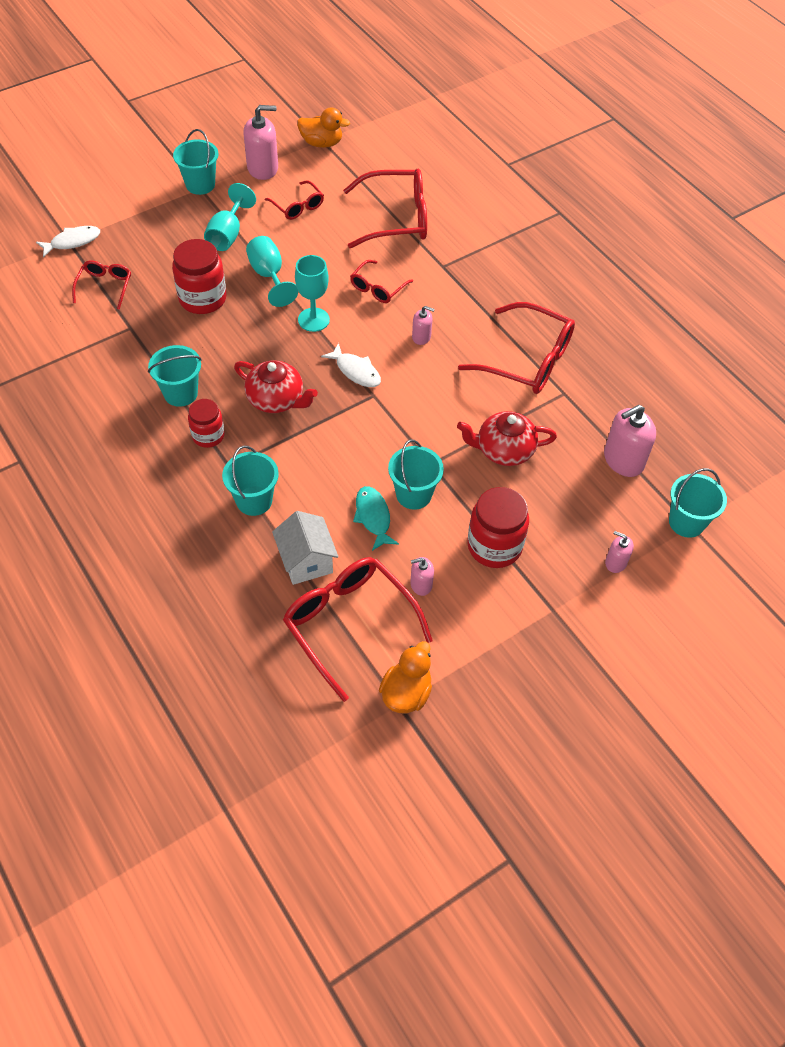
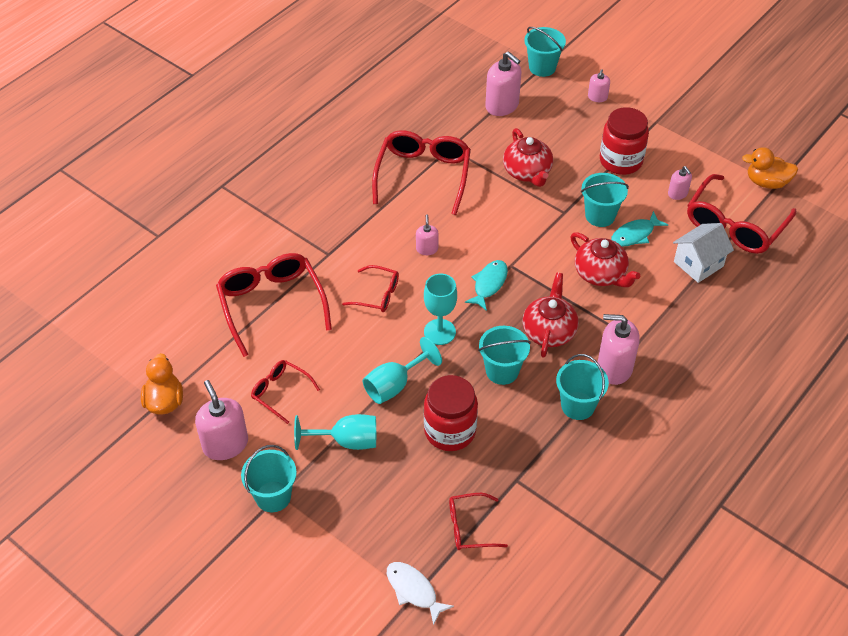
camera: 105 degrees left, 5 degrees down
red jar [188,399,225,448] -> pink soap dispenser [598,314,640,385]
turquoise bucket [222,446,279,516] -> turquoise bucket moved to [478,326,531,385]
red glasses [265,180,324,220] -> red glasses turned 90 degrees counterclockwise [251,360,320,424]
white fish [321,343,381,387] -> turquoise fish [465,260,508,311]
none -> red teapot [570,232,640,287]

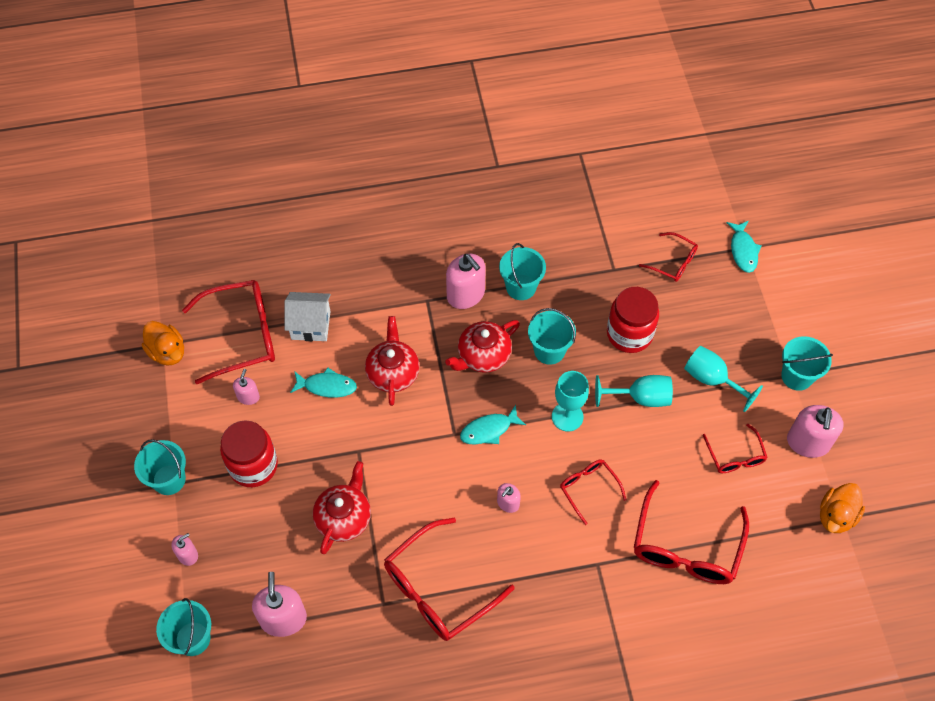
camera: 140 degrees left, 10 degrees up
white fish [387,562,454,626] -> turquoise fish [727,221,762,273]
turquoise bucket [581,173,629,227] -> turquoise bucket moved to [134,440,186,495]

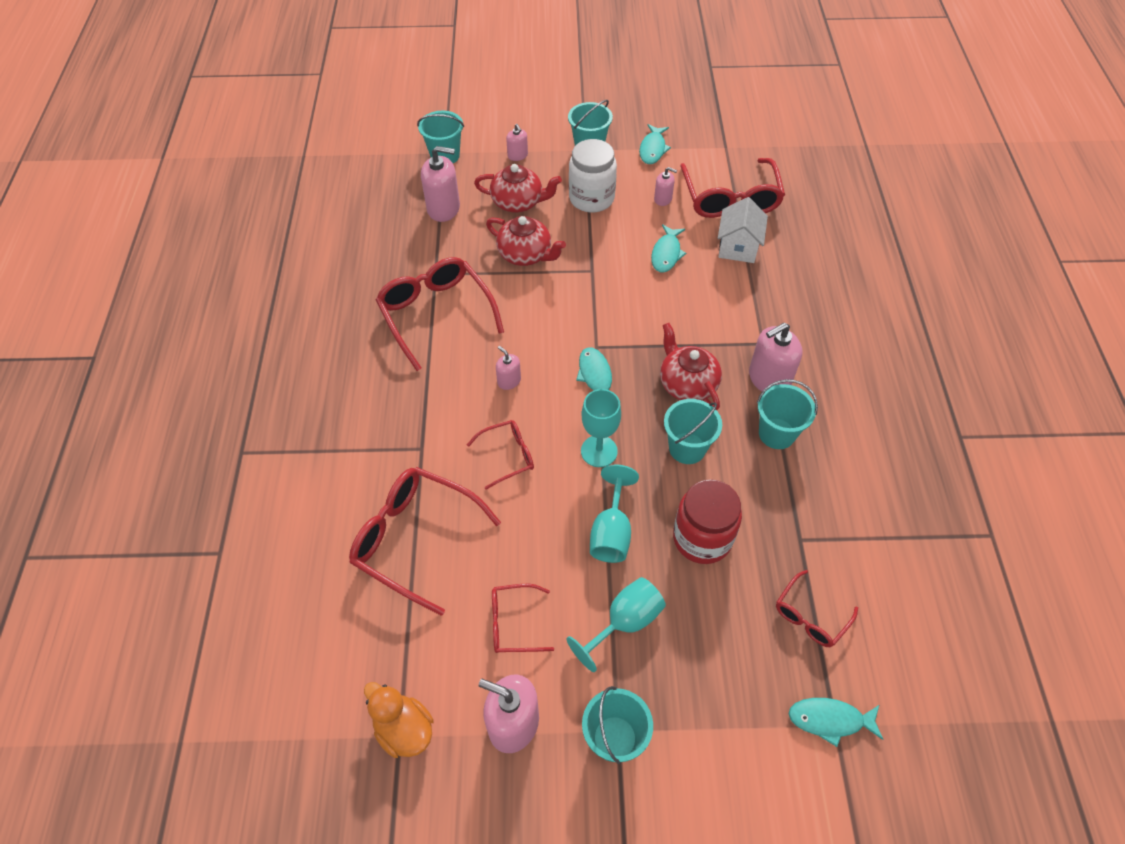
camera: 100 degrees right, 5 degrees down
orange duck [142,321,184,366] -> none
red jar [220,420,278,487] -> white jar [569,139,617,213]
red teapot [365,316,420,406] -> red teapot moved to [474,164,562,213]
none -> turquoise fish [639,124,671,164]

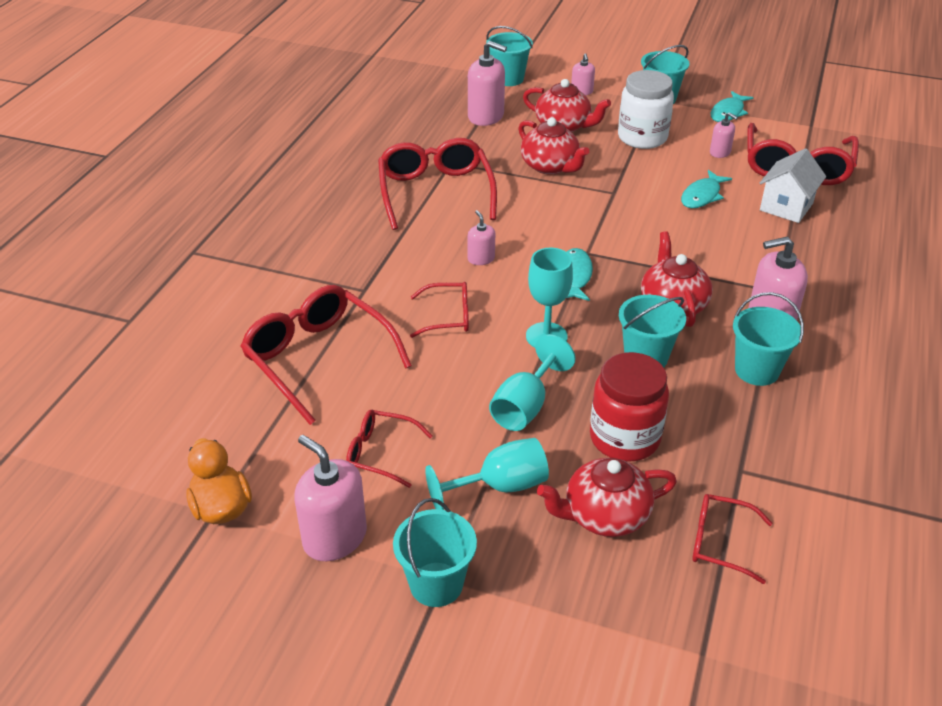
camera: 20 degrees right, 15 degrees down
red glasses [776,570,858,647] -> red glasses turned 45 degrees clockwise [692,494,773,584]
turquoise fish [789,698,884,747] -> none
none -> red teapot [537,458,677,537]

